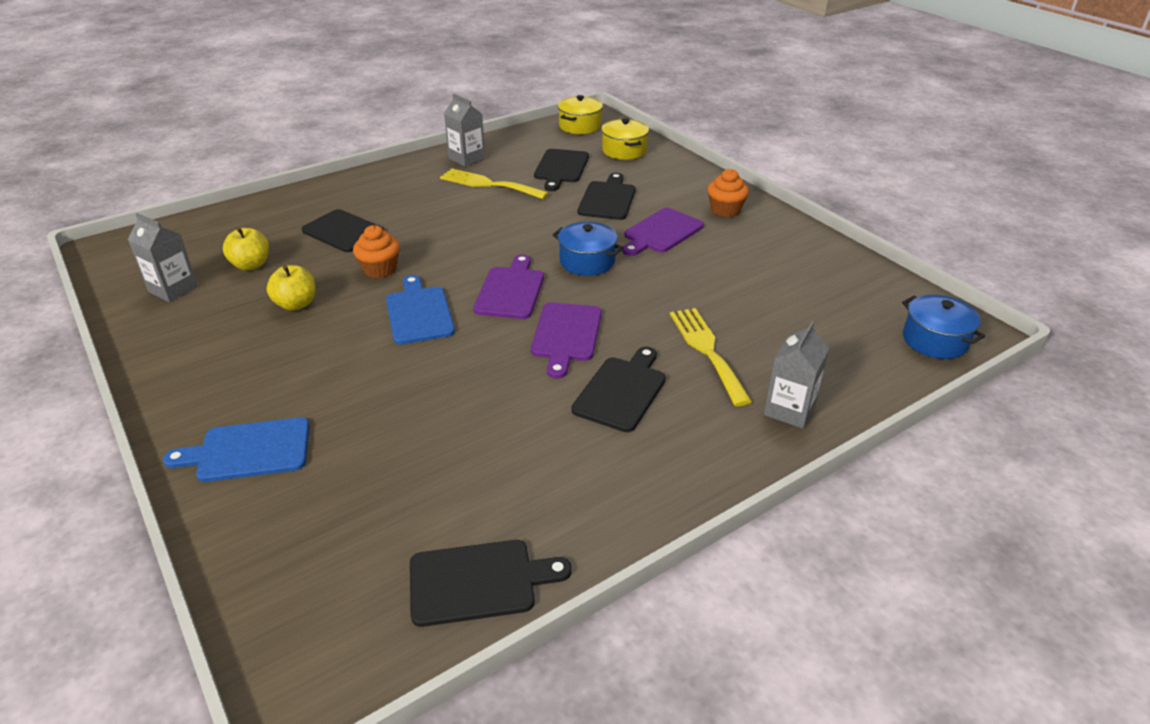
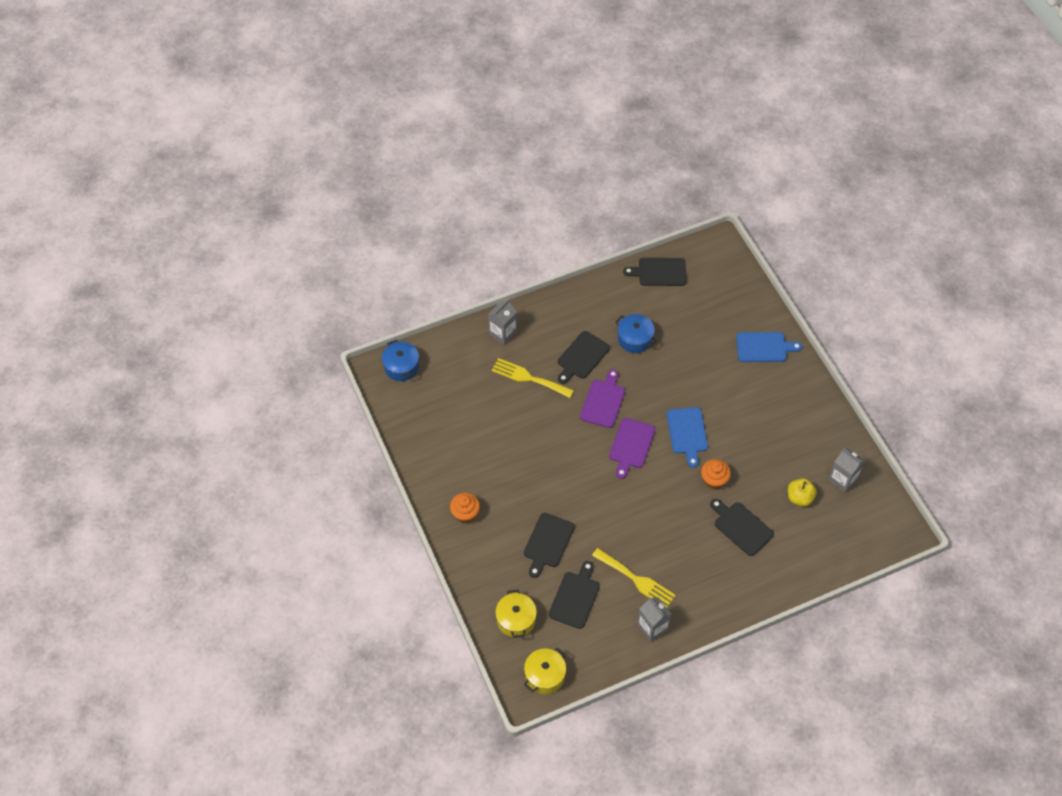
camera: 170 degrees left, 20 degrees up
yellow apple [267,265,316,311] -> none
blue pot [553,222,624,276] -> blue pot moved to [615,314,657,353]
purple cutting board [622,208,704,256] -> none
yellow fork [670,308,752,406] -> yellow fork turned 120 degrees clockwise [491,358,574,398]

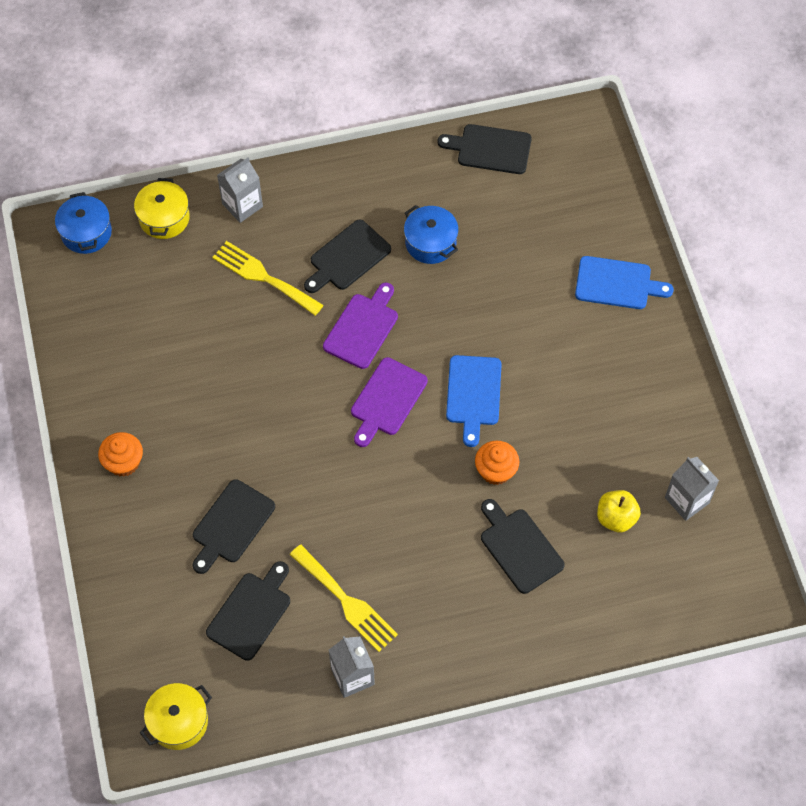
camera: 10 degrees right, 5 degrees up
yellow pot [495,589,537,638] -> yellow pot moved to [134,178,190,239]

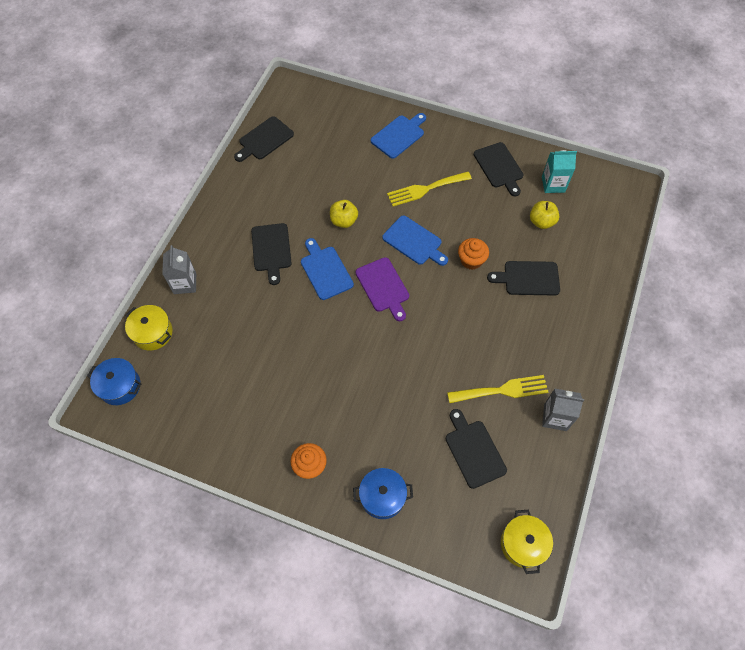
camera: 55 degrees left, 0 degrees up
black cutting board [193,479,275,574] -> black cutting board moved to [474,142,524,196]
yellow fork [212,241,323,315] -> yellow fork moved to [387,172,472,206]
purple cutting board [323,283,398,369] -> blue cutting board [301,238,354,300]
blue pot [404,205,459,264] -> blue pot moved to [353,468,413,519]
grey carton [665,457,719,521] -> turquoise carton [542,150,577,193]
none -> yellow apple [330,200,358,228]

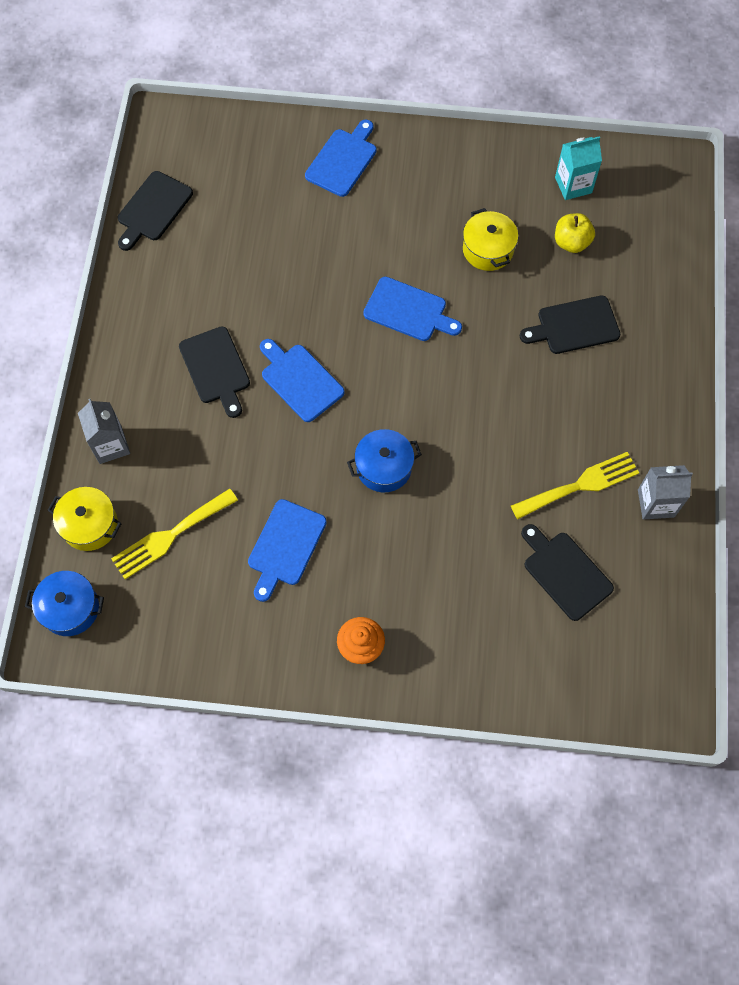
camera: 15 degrees left, 5 degrees up
yellow apple [330,200,358,228] -> none
blue pot [353,468,413,519] -> blue pot moved to [347,429,422,492]
purple cutting board [355,257,409,321] -> none
yellow fork [387,172,472,206] -> yellow fork moved to [111,489,238,579]
orange cupcake [458,238,489,270] -> none
black cutting board [474,142,524,196] -> none
yellow pot [501,510,553,574] -> yellow pot moved to [463,208,518,271]
none -> blue cutting board [248,499,327,602]

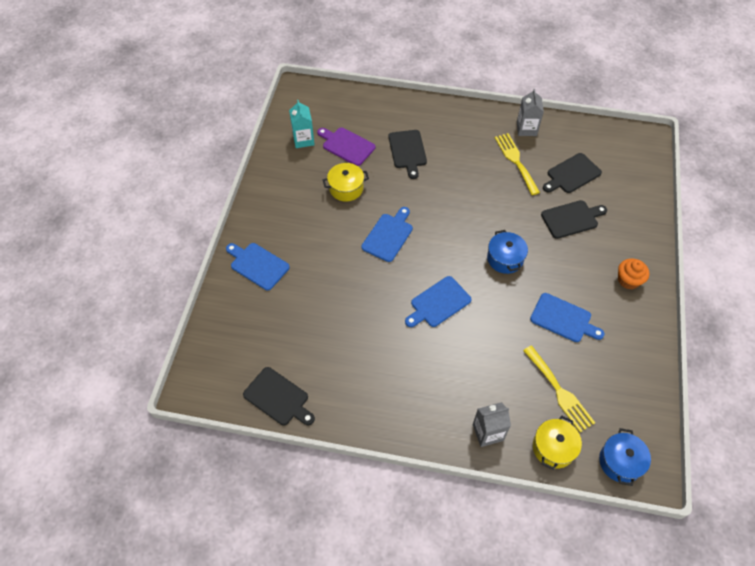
camera: 85 degrees left, 10 degrees down
black cutting board [179,326,250,418] -> black cutting board moved to [541,200,607,239]
yellow apple [555,213,595,253] -> purple cutting board [317,128,375,166]

